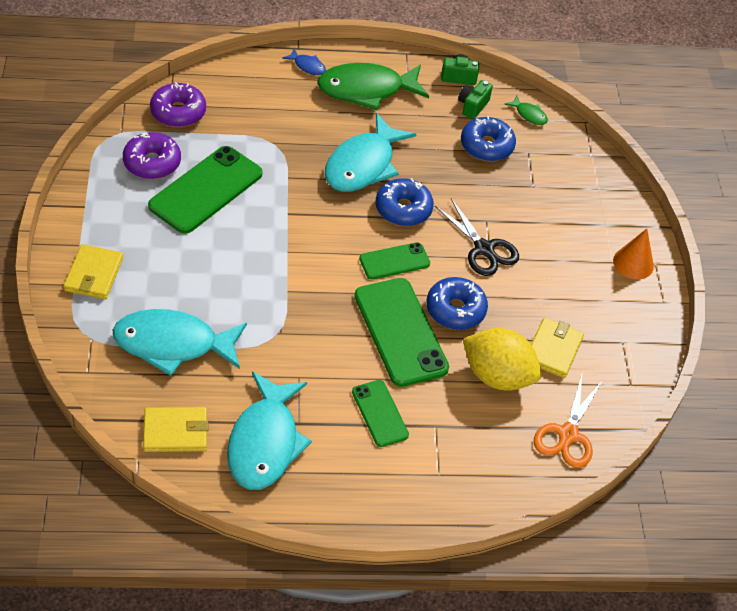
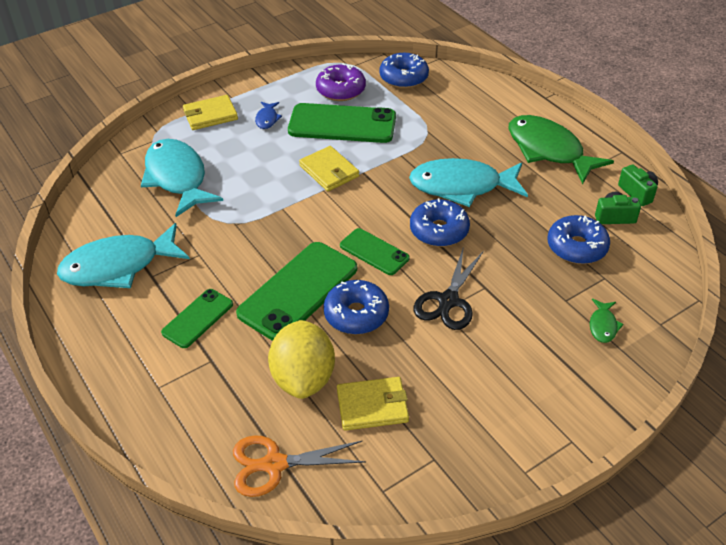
camera: 65 degrees right, 5 degrees down
yellow wallet [143,407,208,452] -> yellow wallet moved to [299,146,359,191]
purple donut [150,82,206,127] -> blue donut [379,53,429,89]
blue fish [282,48,326,75] -> blue fish moved to [255,102,282,129]
green fish [504,96,548,125] -> green fish moved to [590,299,624,343]
orange cone [613,229,654,280] -> none

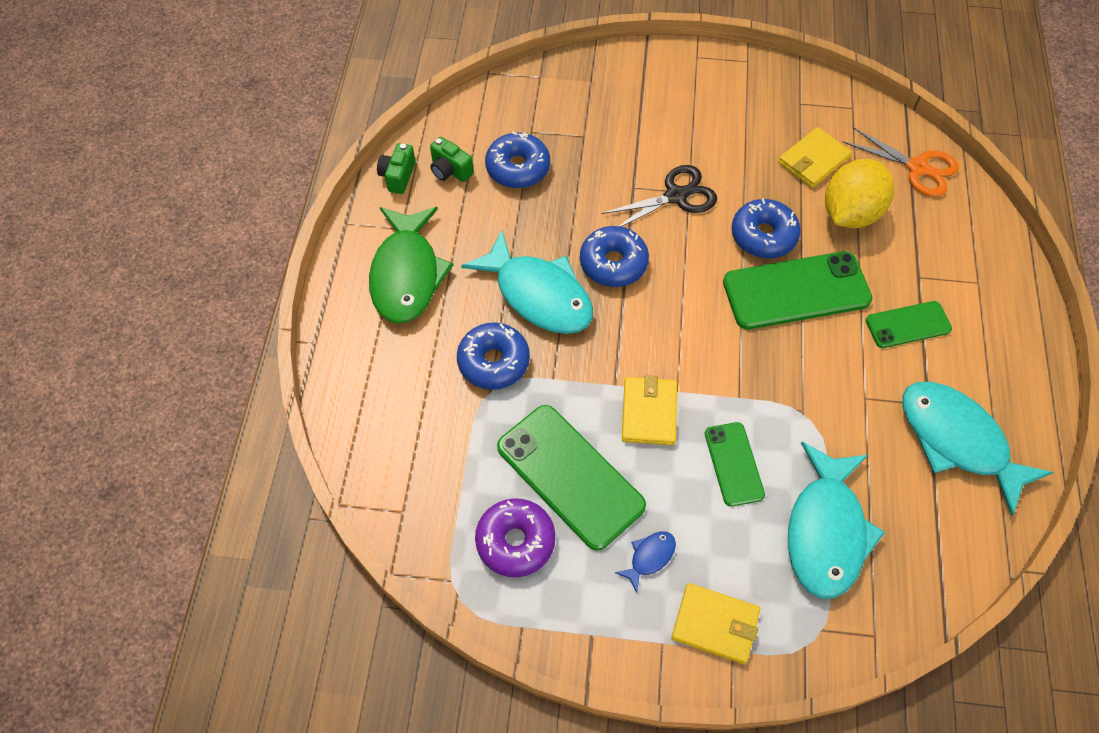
camera: 140 degrees left, 15 degrees up
turquoise fish [57,223,190,288] -> turquoise fish turned 150 degrees counterclockwise [902,382,1053,516]
yellow wallet [337,377,409,431] -> yellow wallet turned 75 degrees counterclockwise [778,127,852,188]
green phone [340,228,410,275] -> green phone moved to [705,422,765,507]
blue donut [379,53,429,89] -> blue donut moved to [457,322,530,390]
green fish [590,299,624,343] -> none

